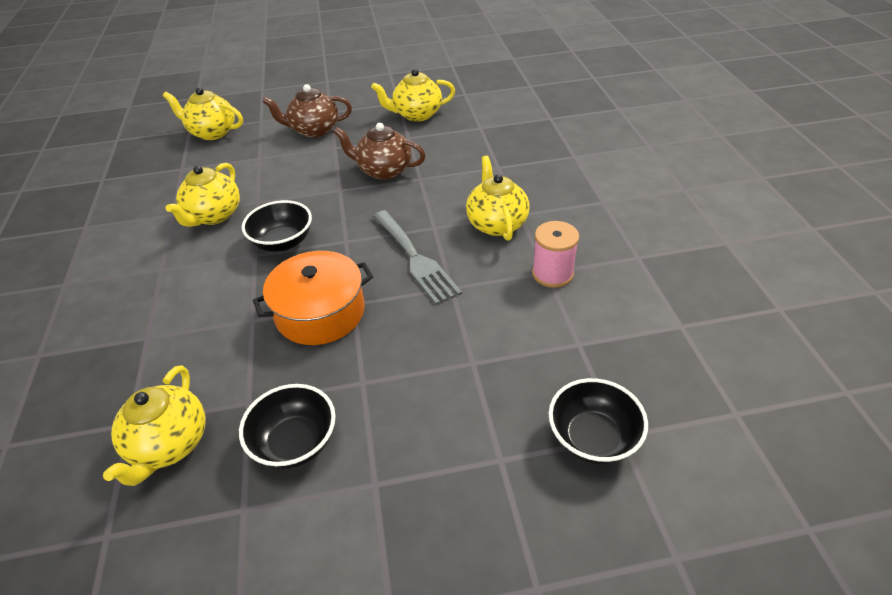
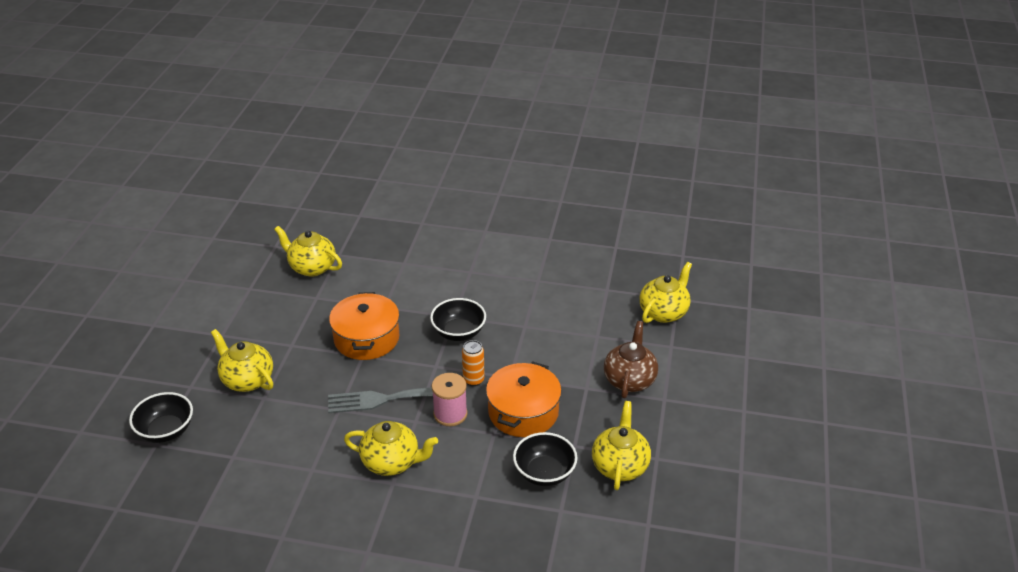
camera: 110 degrees right, 5 degrees down
yellow teapot [165,163,240,227] -> yellow teapot moved to [211,329,273,392]
black bowl [239,384,336,469] -> black bowl moved to [513,432,577,486]
brown teapot [334,123,426,180] -> orange pot [486,361,562,437]
pink spool [532,221,579,288] -> pink spool moved to [432,373,468,426]
none -> orange can [462,340,484,386]

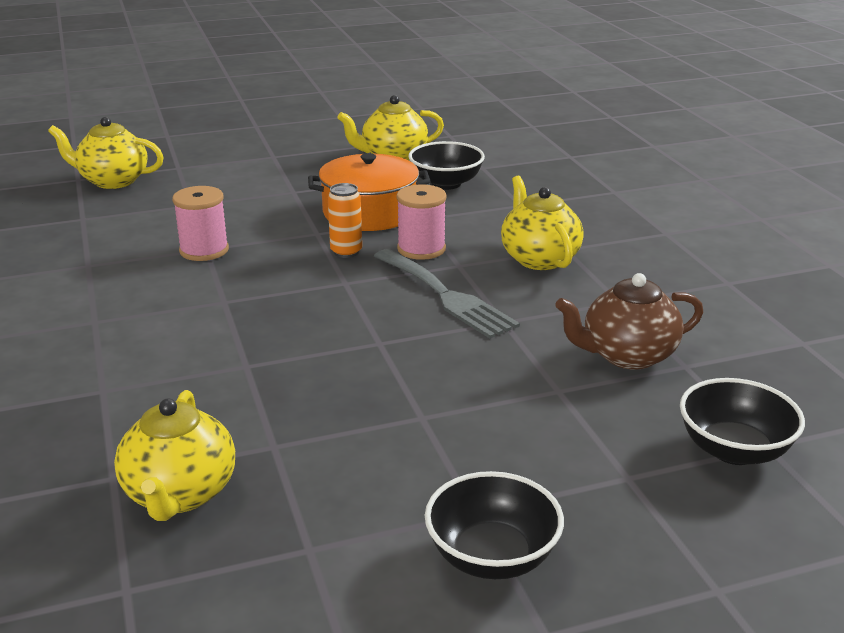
camera: 120 degrees left, 10 degrees down
yellow teapot [211,329,273,392] -> none
orange pot [329,292,399,360] -> none
black bowl [430,298,486,341] -> black bowl moved to [425,471,564,579]
brown teapot [604,321,658,398] -> brown teapot moved to [555,273,703,370]
none -> pink spool [172,186,229,261]

